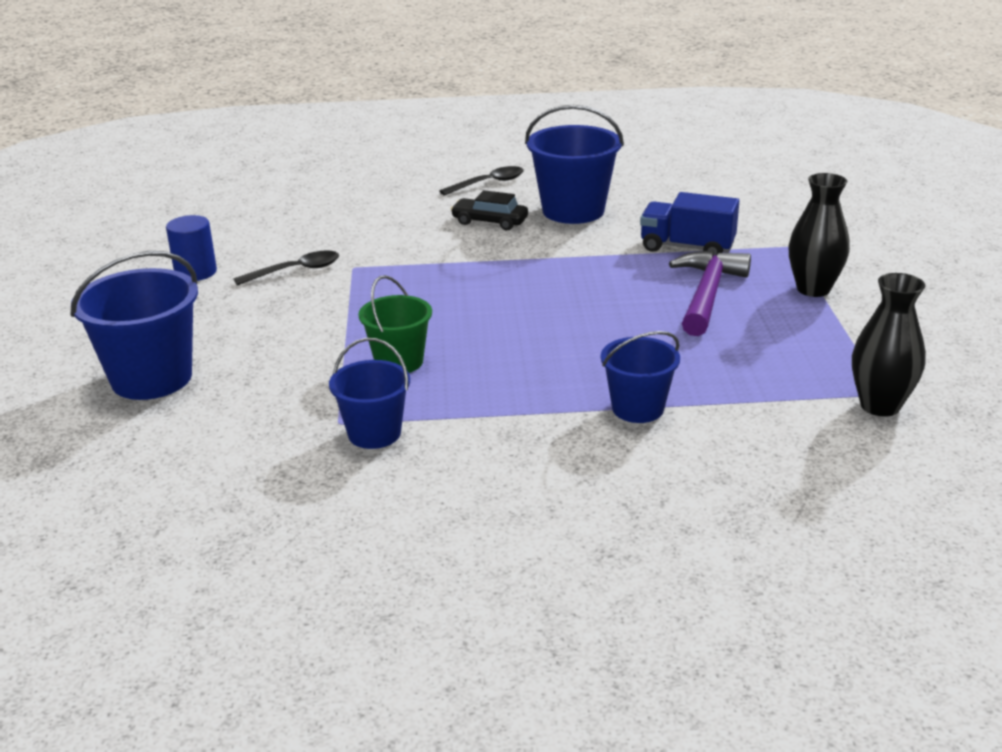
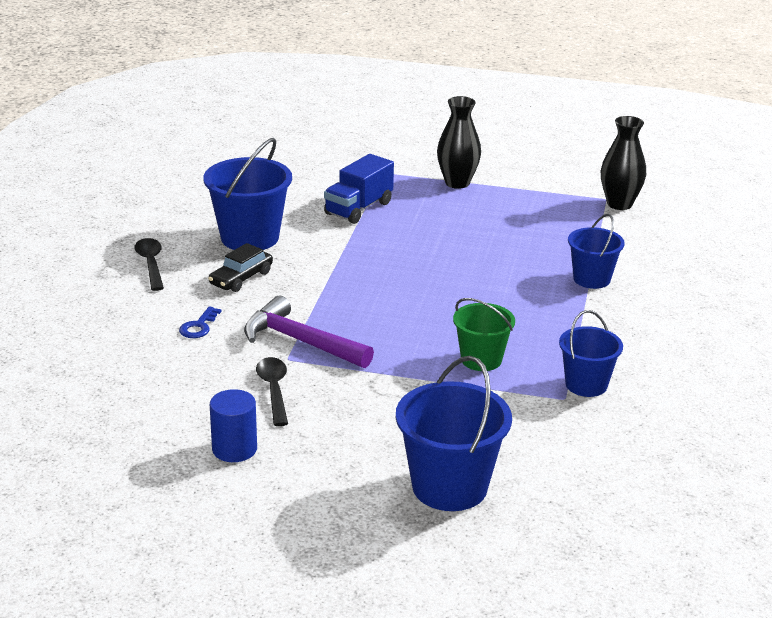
camera: 75 degrees left, 0 degrees up
purple hammer [669,250,751,336] -> purple hammer moved to [244,296,374,368]
none -> blue key [179,306,221,338]

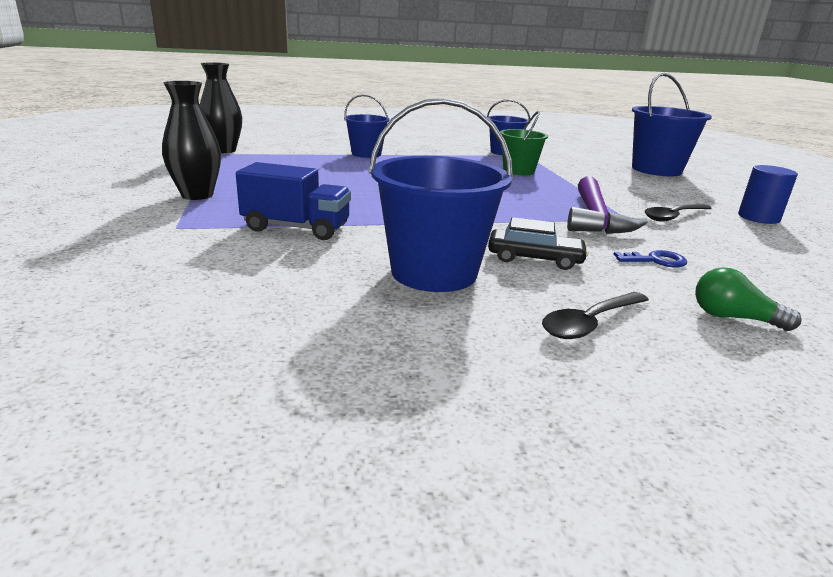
camera: 115 degrees left, 5 degrees down
none -> green light bulb [695,267,802,331]

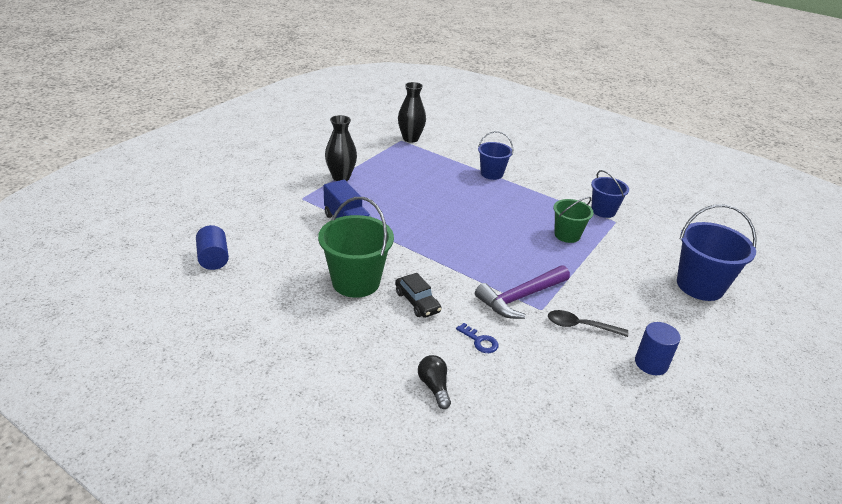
camera: 45 degrees right, 10 degrees up
blue bucket [369,98,513,292] -> green bucket [318,197,394,298]
black spoon [542,292,649,339] -> none
green light bulb [695,267,802,331] -> black light bulb [418,355,451,409]
none -> blue cylinder [196,225,229,270]

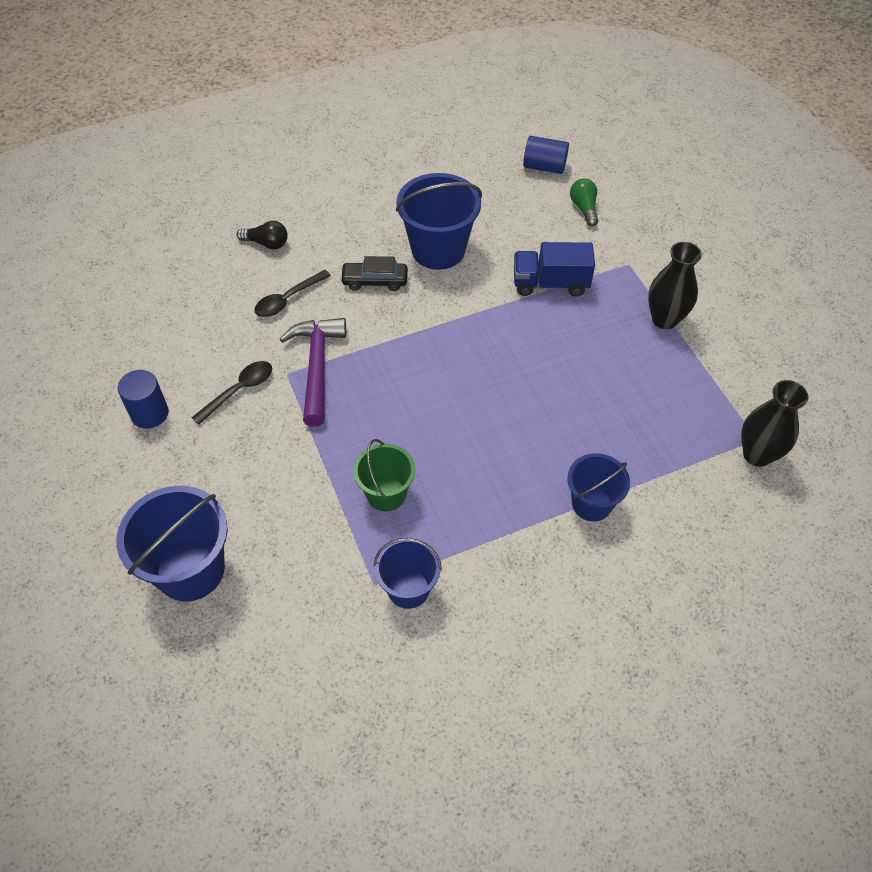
camera: 125 degrees right, 20 degrees up
green bucket [318,197,394,298] -> blue bucket [396,173,482,270]
blue key [456,323,499,353] -> black spoon [255,270,331,317]
none -> green light bulb [570,178,598,226]

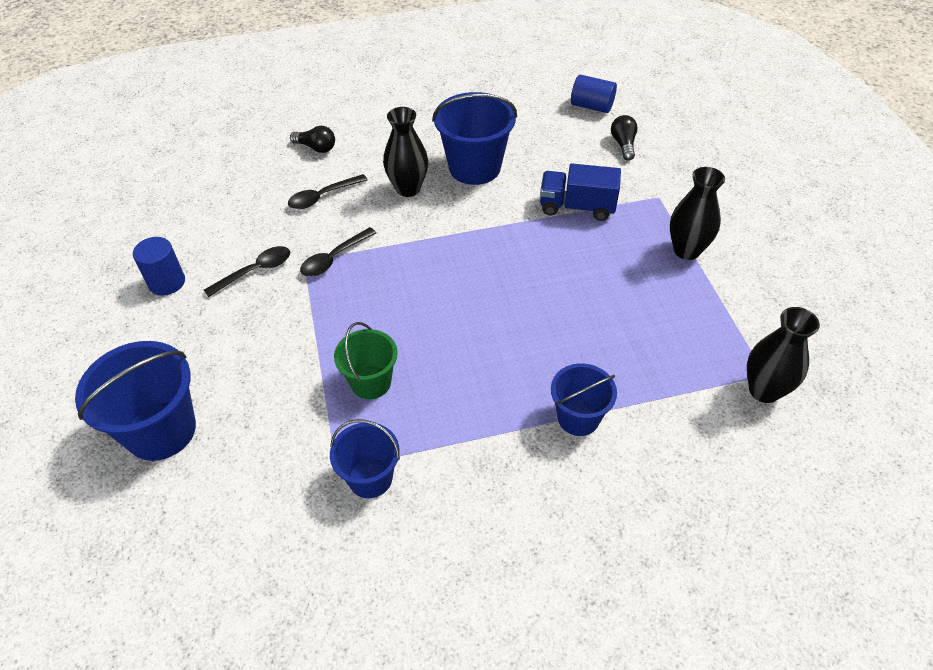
camera: 10 degrees right, 5 degrees down
purple hammer [280,318,346,427] -> black spoon [300,227,376,277]
black car [340,256,408,291] -> black vase [383,107,428,197]
green light bulb [570,178,598,226] -> black light bulb [611,115,638,161]

